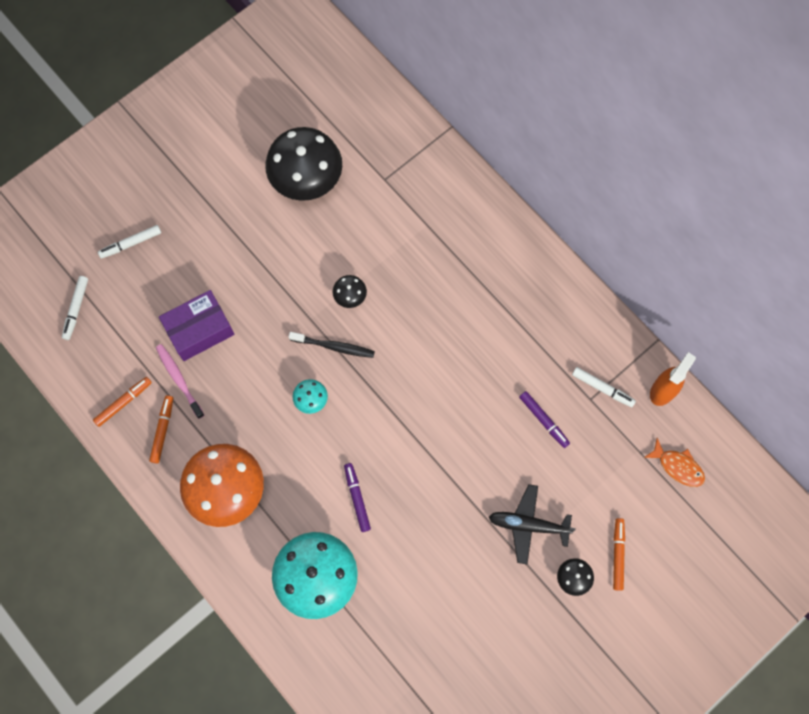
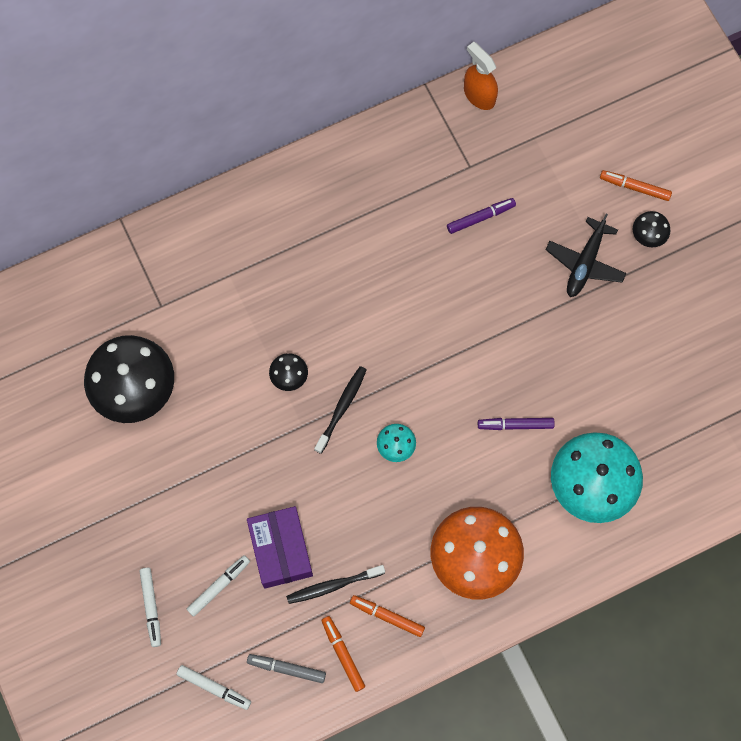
camera: 75 degrees left, 0 degrees up
pink toothbrush [156,344,204,419] -> black toothbrush [286,565,385,604]
white marker [572,367,636,407] -> white marker moved to [187,555,250,617]
orange fish [644,438,705,487] -> none
none -> grey marker [247,654,326,683]

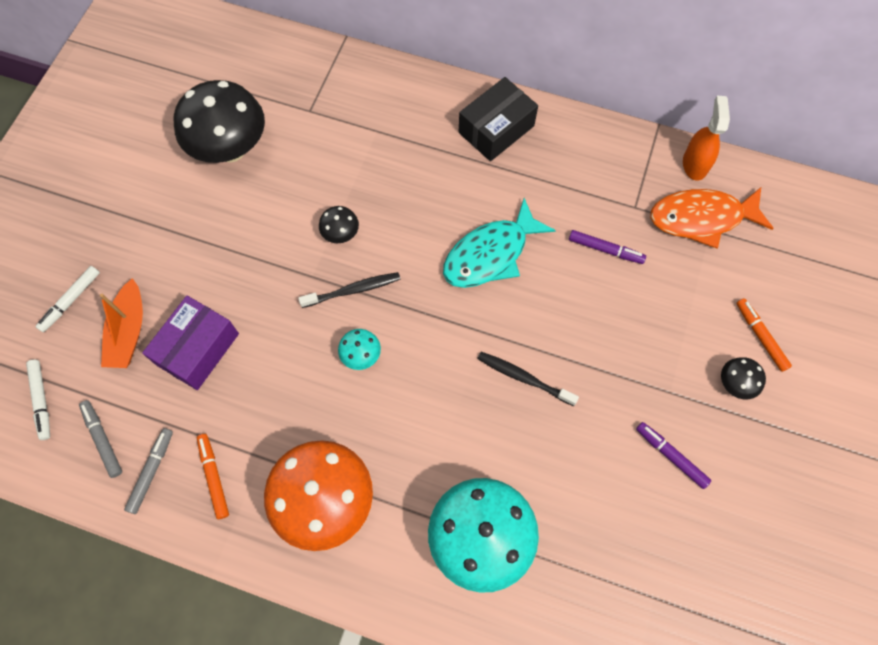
camera: 45 degrees right, 5 degrees down
white marker [187,555,250,617] -> orange boat [100,278,143,368]
black toothbrush [286,565,385,604] -> black toothbrush moved to [477,352,579,406]
orange marker [321,616,365,692] -> grey marker [124,428,173,514]
purple marker [478,418,555,430] -> purple marker moved to [636,422,711,489]
black plane [546,214,627,297] -> none
none -> turquoise fish [443,198,556,288]
none -> black box [459,77,538,161]
none -> orange fish [650,187,774,248]

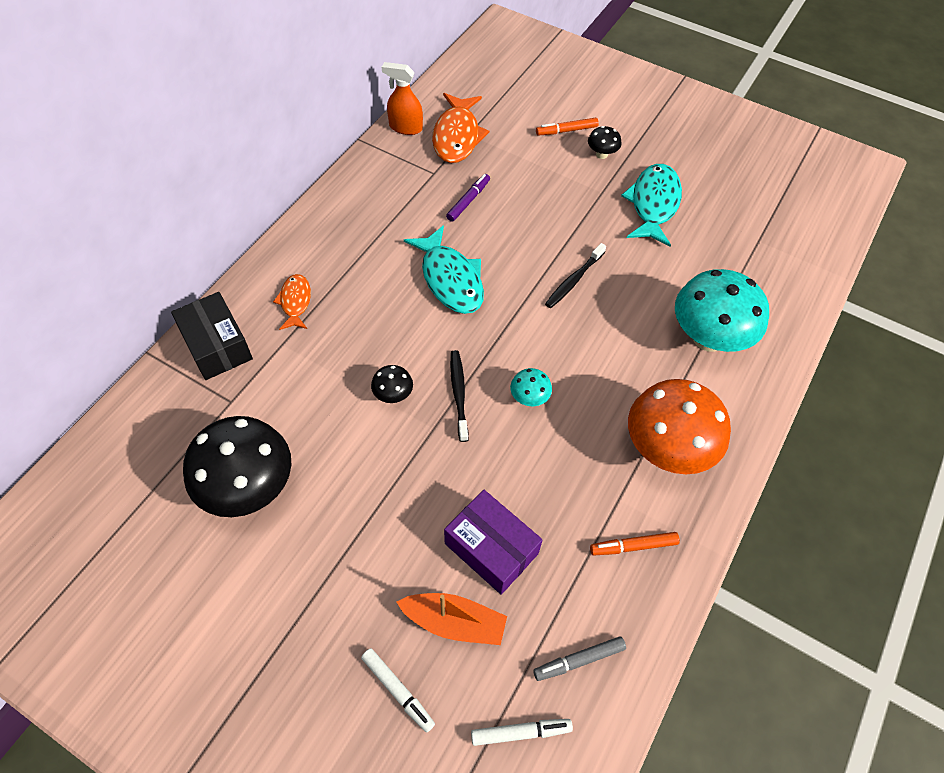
camera: 80 degrees left, 10 degrees down
grey marker [124,428,173,514] -> none
black box [459,77,538,161] -> black box moved to [171,292,253,380]
purple marker [636,422,711,489] -> turquoise fish [621,164,682,247]
none -> orange fish [273,274,311,330]

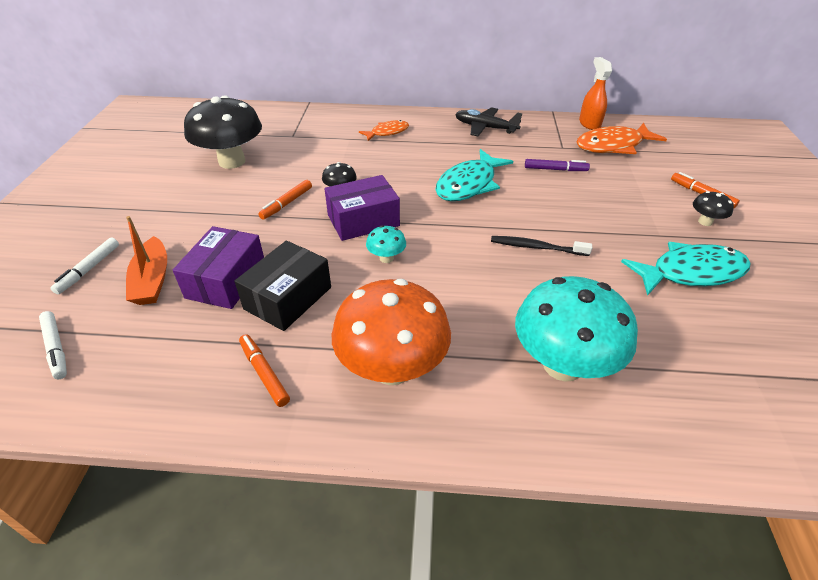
camera: 65 degrees right, 15 degrees down
black box [171,292,253,380] -> black box moved to [234,240,331,331]
black toothbrush [450,350,468,442] -> purple box [324,175,400,241]
grey marker [533,636,626,681] -> none
none -> orange marker [258,180,312,220]
none -> black plane [455,107,523,136]

